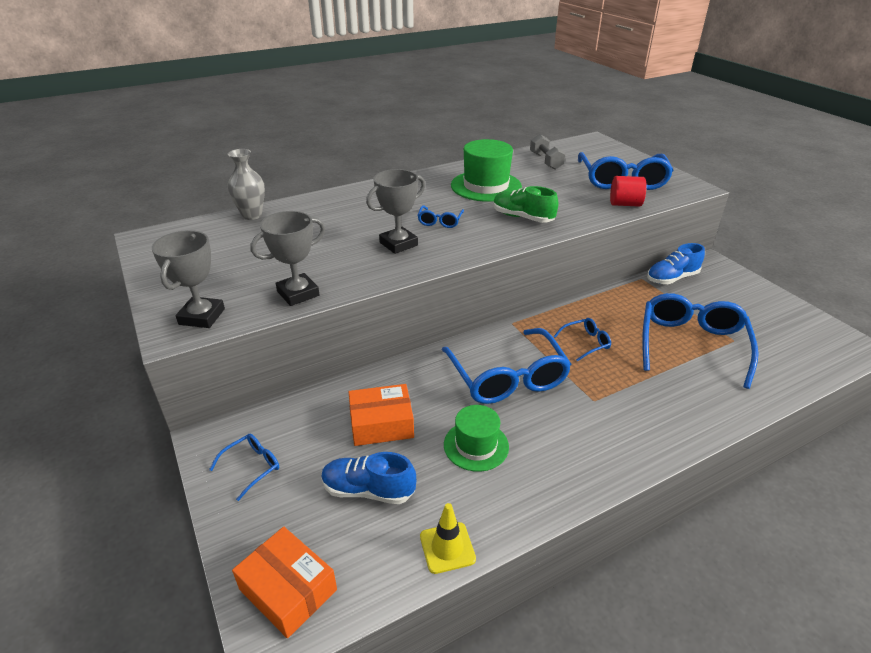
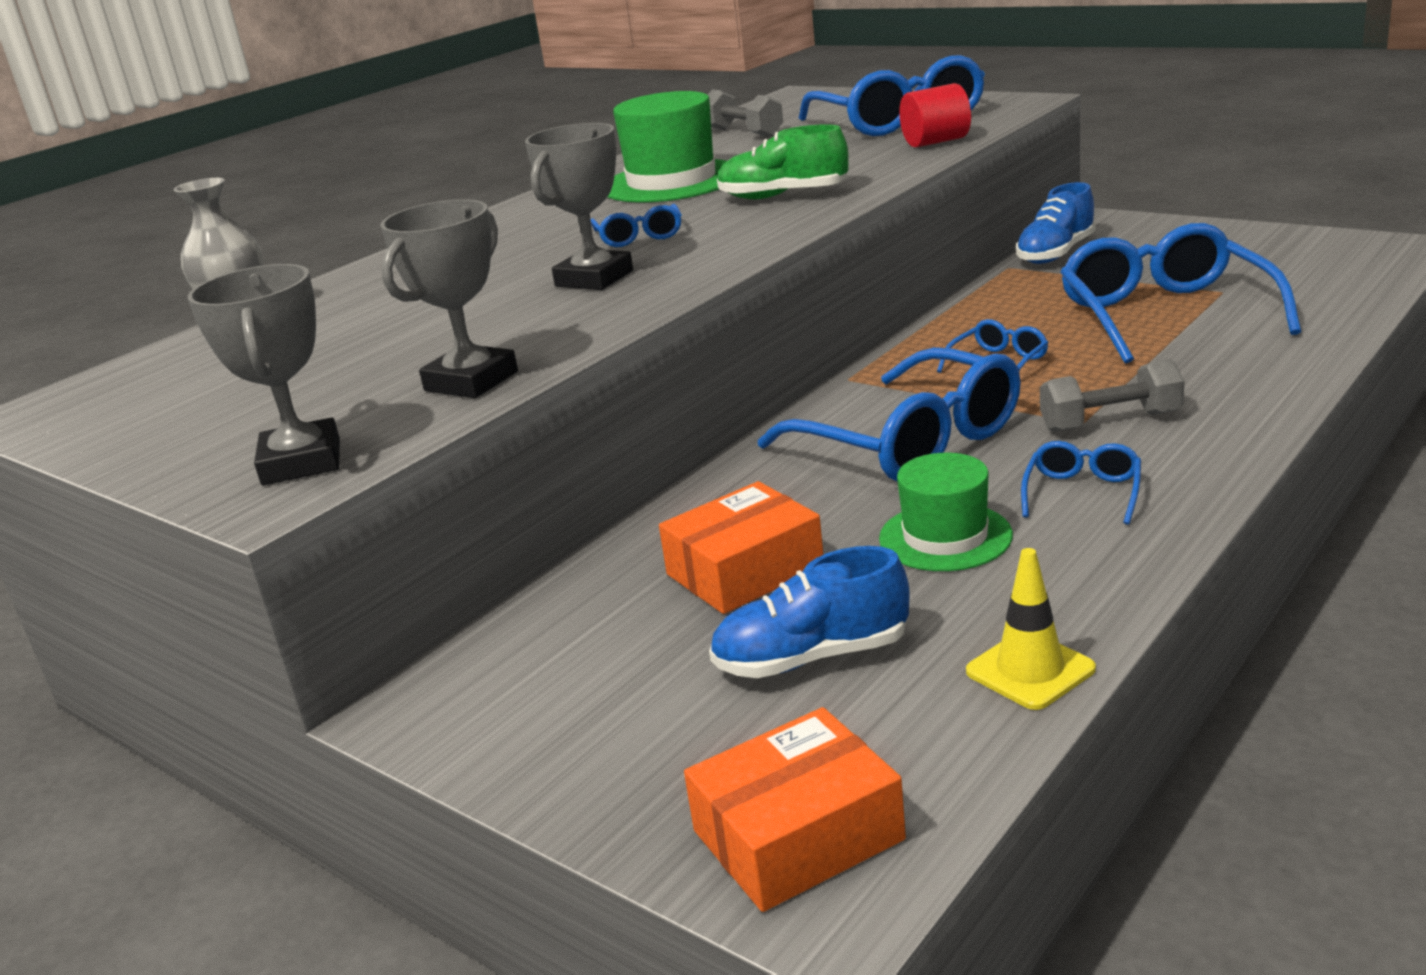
camera: 20 degrees left, 10 degrees down
blue glasses [209,434,279,501] -> blue glasses moved to [1021,441,1141,525]
orange box [232,527,337,638] -> orange box turned 45 degrees counterclockwise [684,707,906,912]
none -> grey dumbbell [1040,359,1184,432]

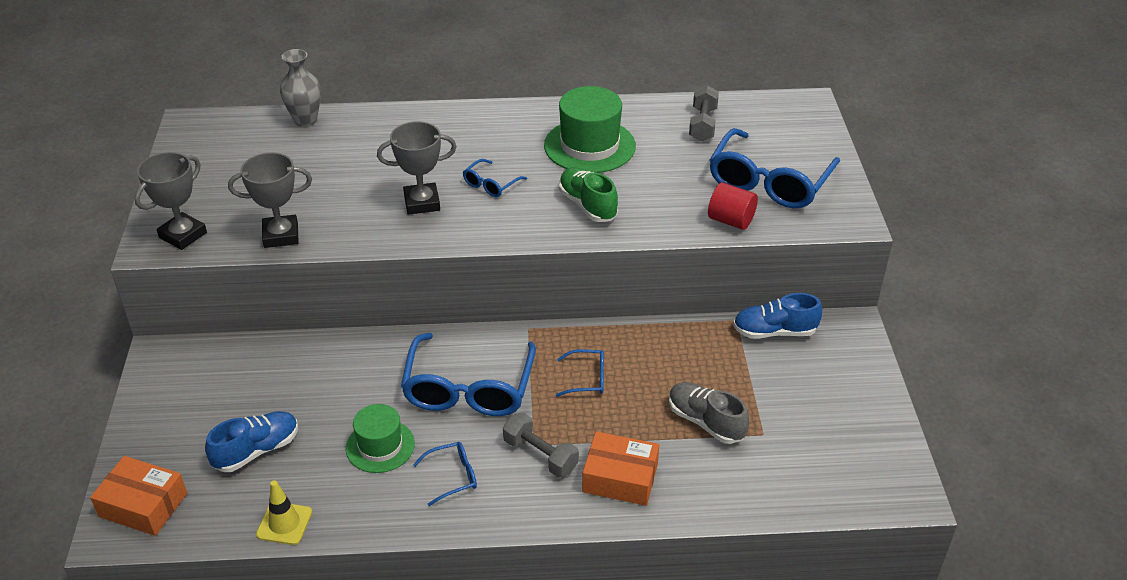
camera: 45 degrees right, 15 degrees up
orange box [659,481,823,614] -> orange box moved to [582,431,659,506]
blue shoe [709,546,909,678] -> blue shoe turned 105 degrees clockwise [205,411,298,472]
blue glasses [1060,223,1301,364] -> grey shoe [669,382,749,444]

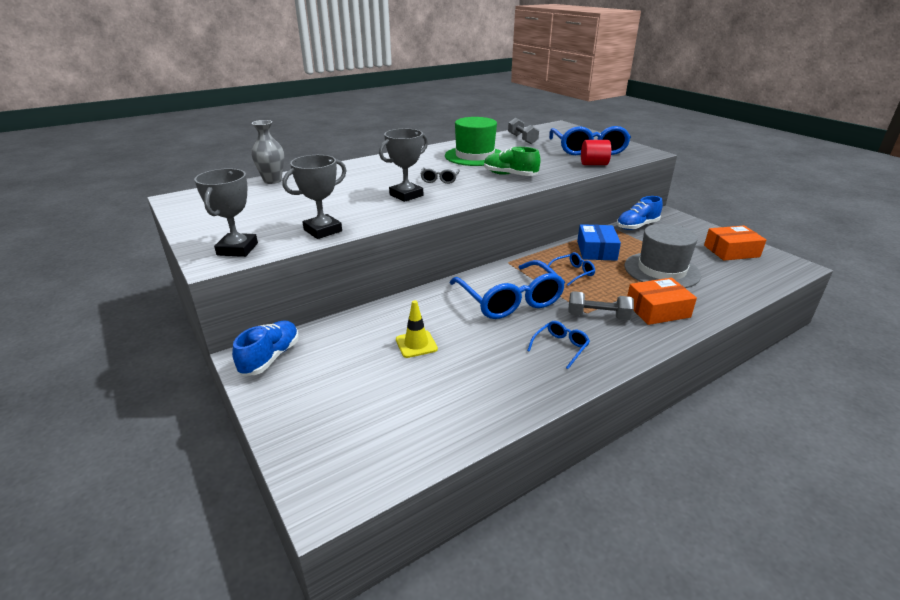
camera: 30 degrees left, 10 degrees down
orange box [90,456,187,536] -> orange box moved to [704,225,766,261]
blue shoe [205,411,298,472] -> blue shoe moved to [232,321,299,376]
yellow traffic cone [256,480,312,545] -> yellow traffic cone moved to [396,300,438,358]
green hat [346,404,415,473] -> none
blue glasses [463,159,527,197] -> grey glasses [420,168,460,184]
grey shoe [669,382,749,444] -> grey hat [624,224,701,288]
none -> blue box [577,224,621,261]

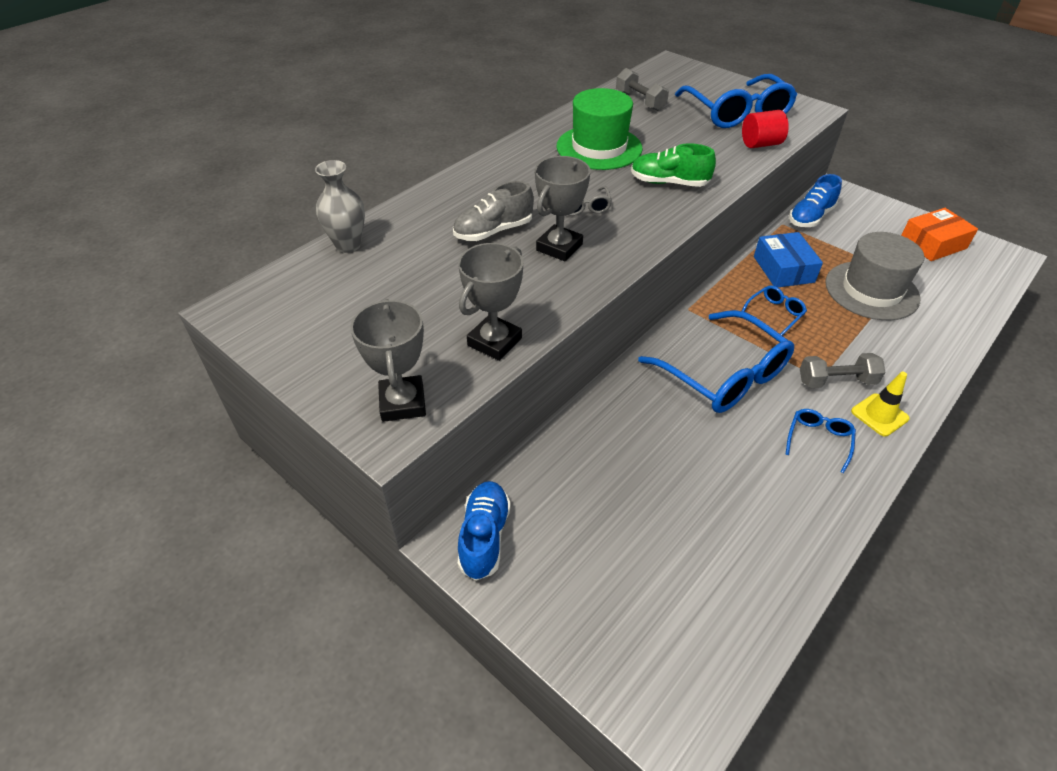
camera: 15 degrees left, 15 degrees up
yellow traffic cone [396,300,438,358] -> yellow traffic cone moved to [851,372,910,437]
orange box [627,278,697,325] -> none
none -> grey shoe [453,181,534,241]

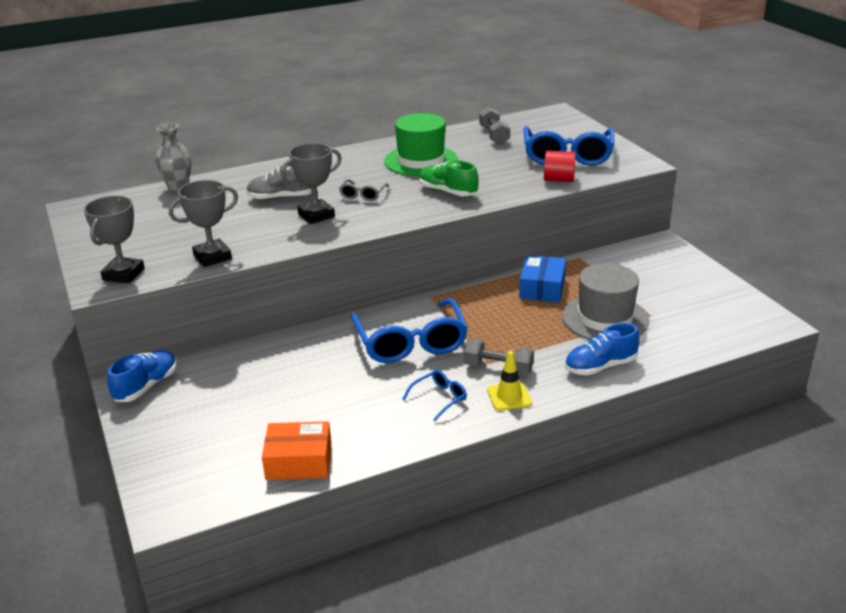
camera: 25 degrees right, 15 degrees down
blue glasses [742,285,807,335] -> none
blue shoe [789,174,842,227] -> blue shoe moved to [565,323,640,375]
orange box [901,208,978,261] -> orange box moved to [262,421,332,480]

